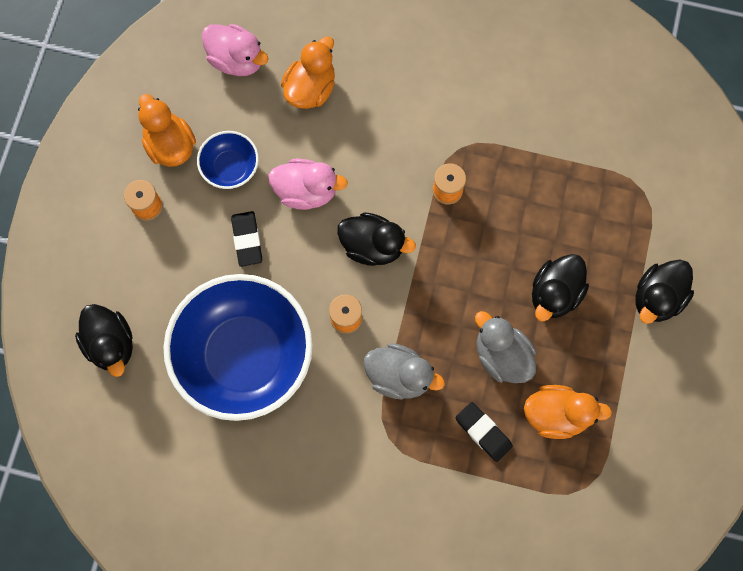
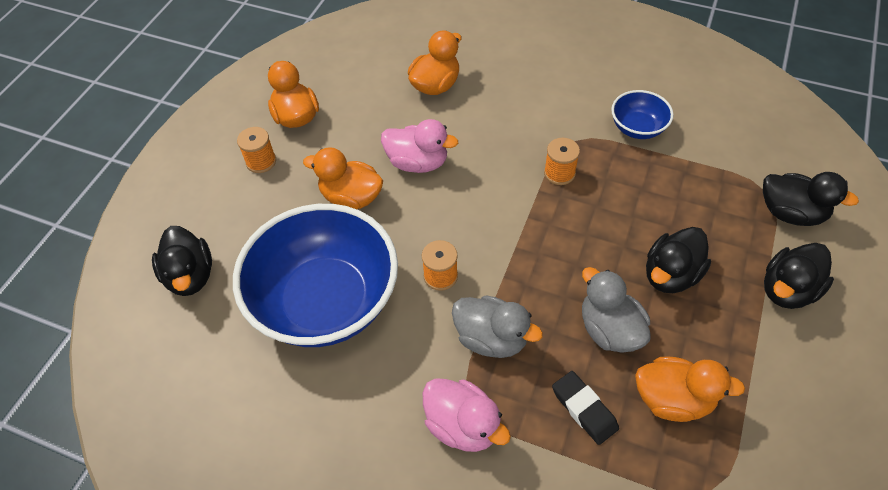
camera: 10 degrees right, 20 degrees down
blue bowl [197,131,259,189] -> blue bowl moved to [611,90,674,139]
pink duck [202,24,269,76] -> pink duck moved to [423,379,511,452]
black eraser [231,211,262,267] -> orange duck [303,147,383,209]
black duck [337,212,416,266] -> black duck moved to [763,172,859,226]

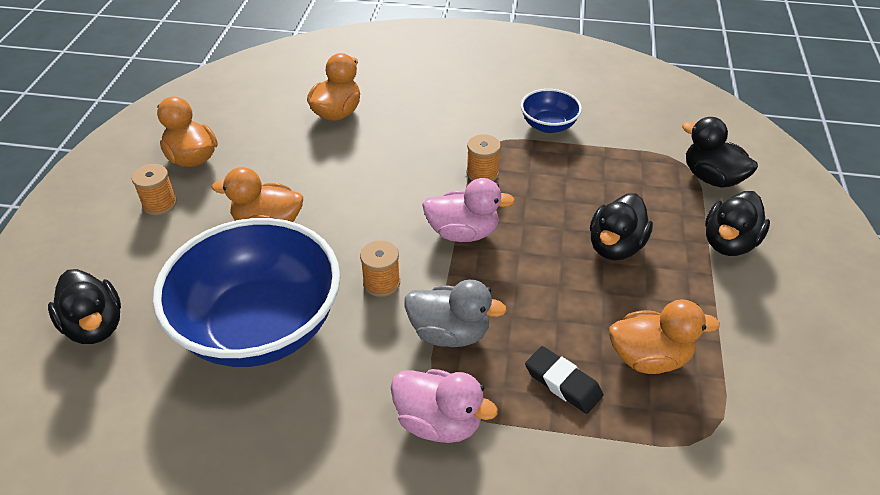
camera: 15 degrees left, 10 degrees down
pink duck [381,119,458,173] -> pink duck moved to [422,178,515,242]
grey duck [582,267,651,353] -> none
black duck [763,172,859,226] -> black duck turned 150 degrees counterclockwise [682,117,758,188]

